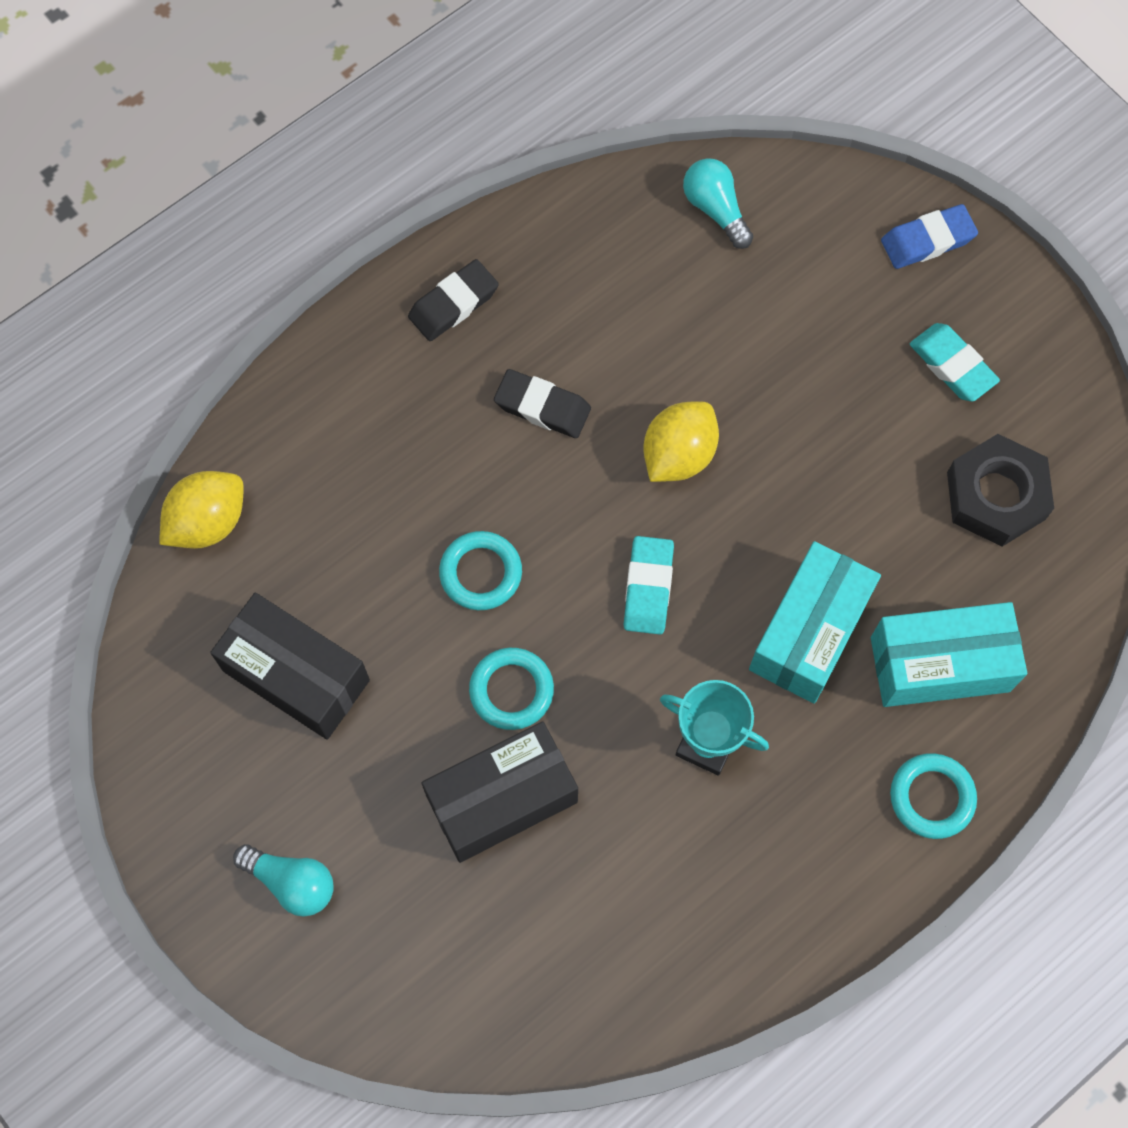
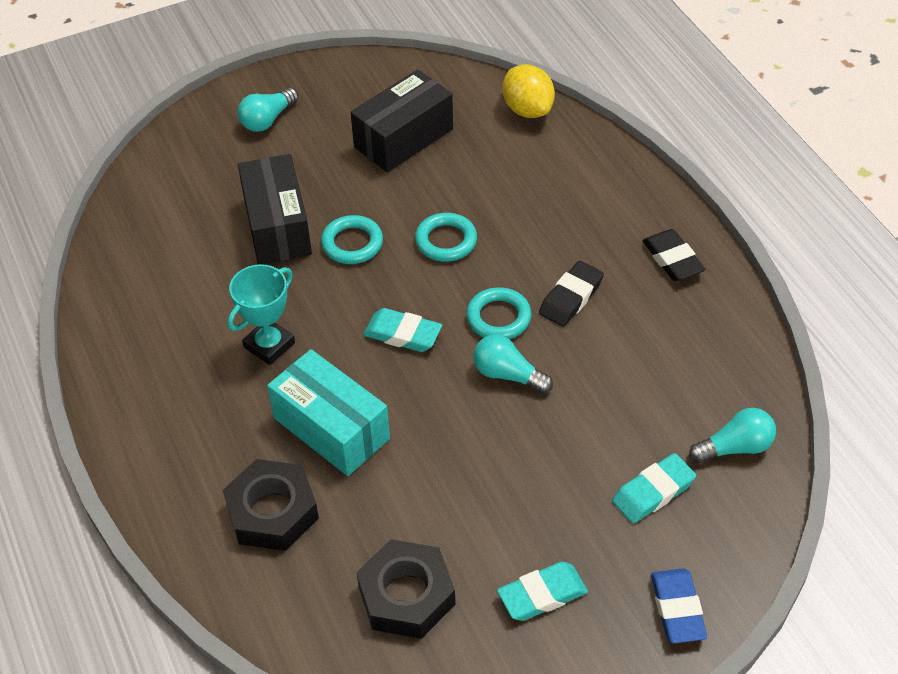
camera: 105 degrees right, 20 degrees down
yellow lemon [643,401,719,482] -> turquoise light bulb [473,334,553,394]
turquoise box [871,602,1027,707] -> black nut [223,459,319,551]
turquoise ring [890,753,977,839] -> turquoise ring moved to [466,287,531,339]
none -> turquoise eraser [612,453,696,523]

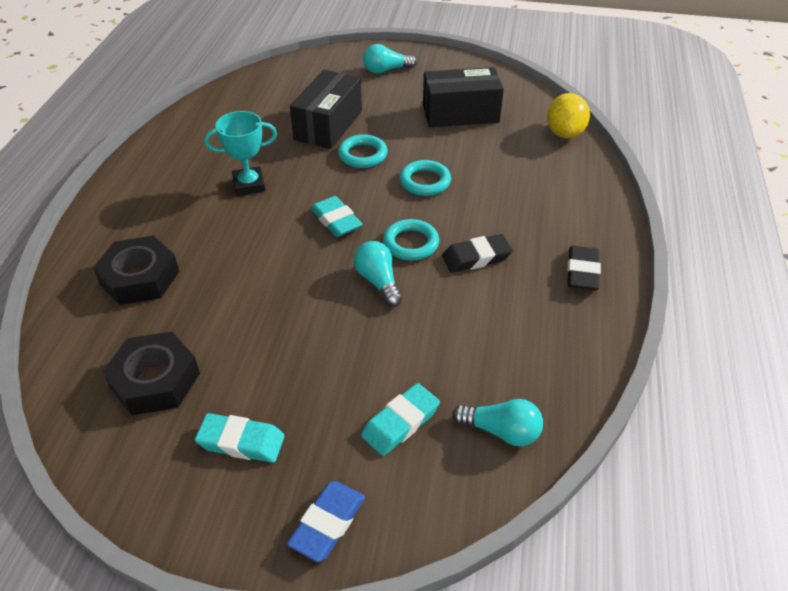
camera: 35 degrees right, 5 degrees down
turquoise box [267,349,390,476] -> none
turquoise eraser [612,453,696,523] -> turquoise eraser turned 45 degrees counterclockwise [361,383,440,456]

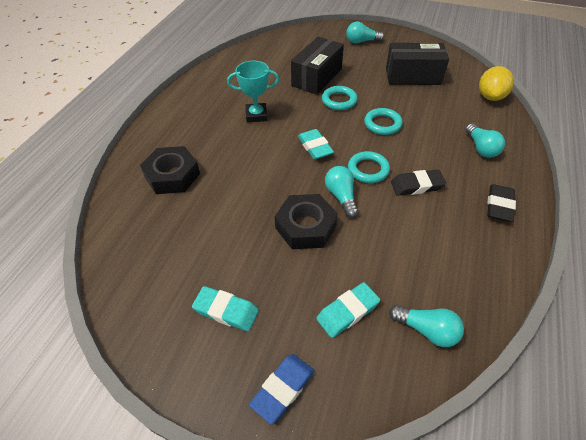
camera: 10 degrees right, 5 degrees up
black nut [103,332,200,415] -> black nut moved to [274,194,338,249]
none -> turquoise light bulb [465,123,505,158]

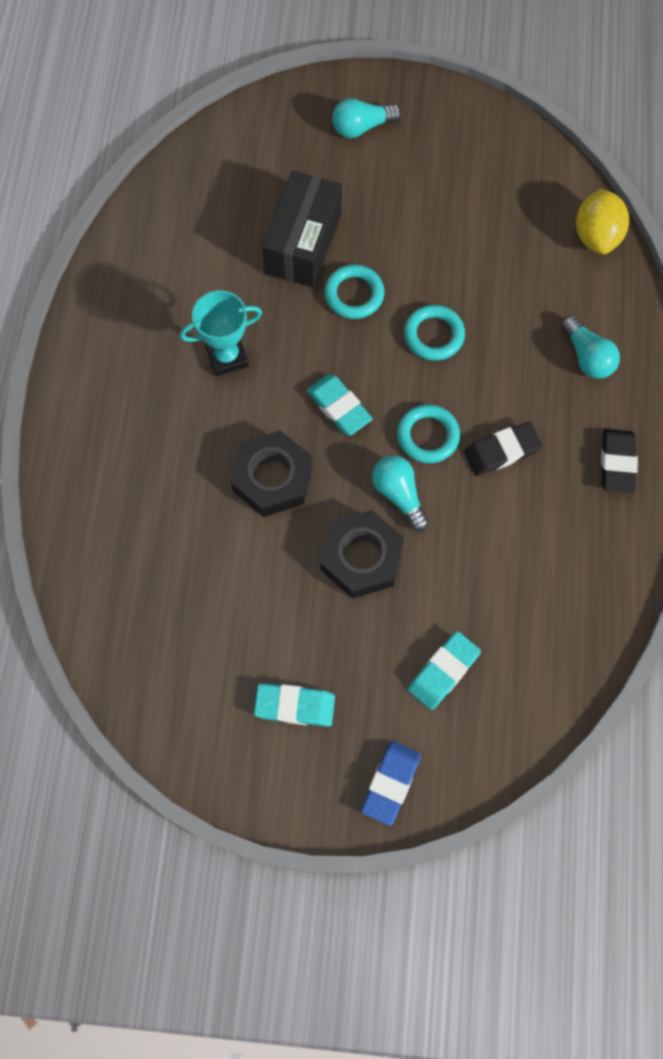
camera: 15 degrees left, 20 degrees up
black nut [140,146,200,194] -> black nut moved to [230,430,312,517]
black box [386,43,449,85] -> none
turquoise light bulb [389,305,464,347] -> none

